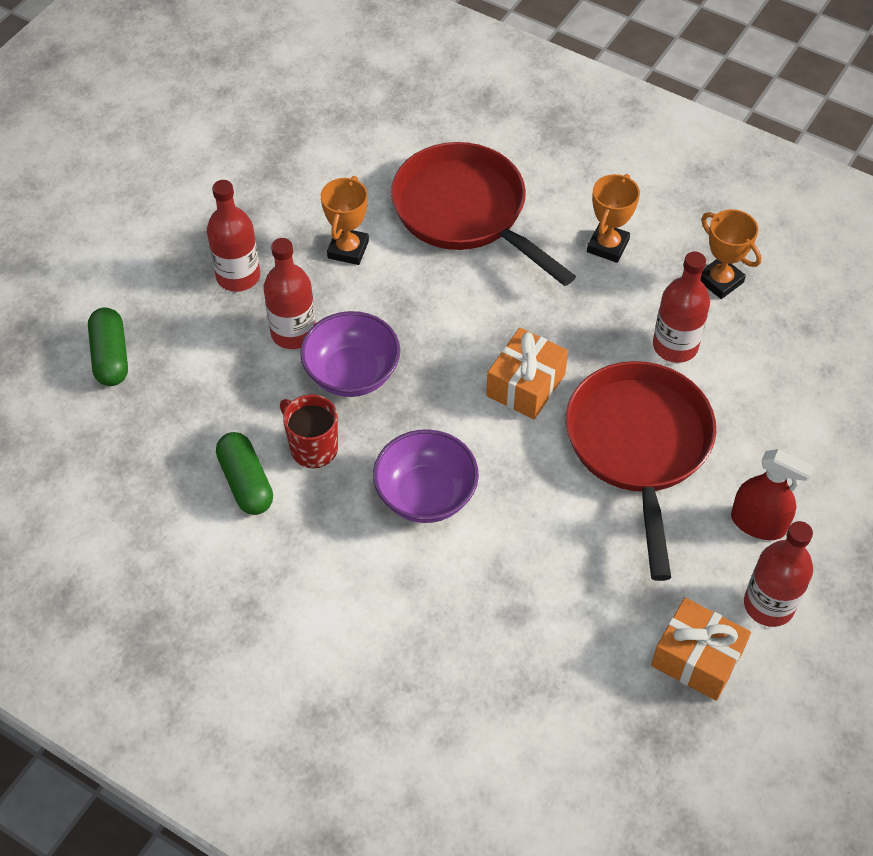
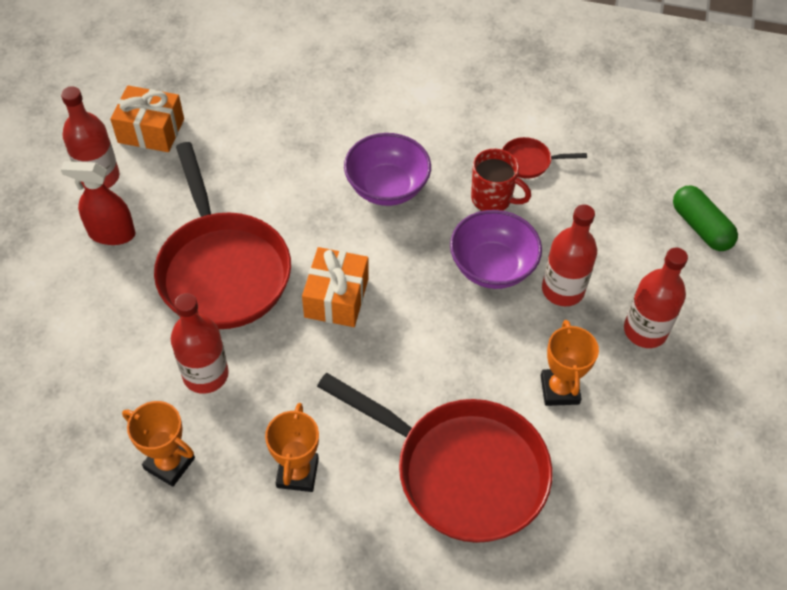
camera: 160 degrees right, 0 degrees up
green capsule [216,432,273,515] -> red pan [502,137,587,179]

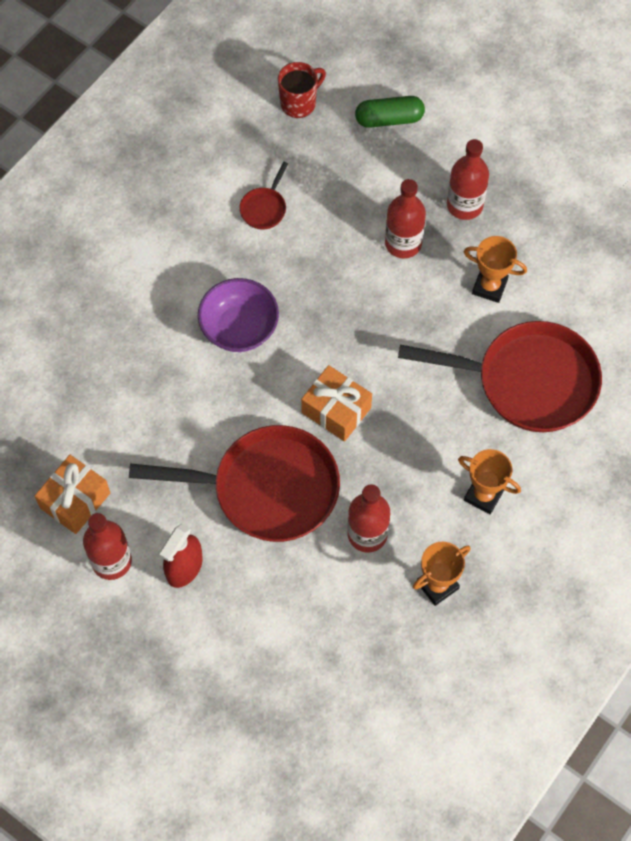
camera: 65 degrees left, 10 degrees up
red pan [317,373,552,543] -> red pan turned 45 degrees clockwise [398,321,602,432]
purple bowl [450,210,542,289] -> none
red mug [471,149,531,211] -> red mug moved to [278,62,326,118]

